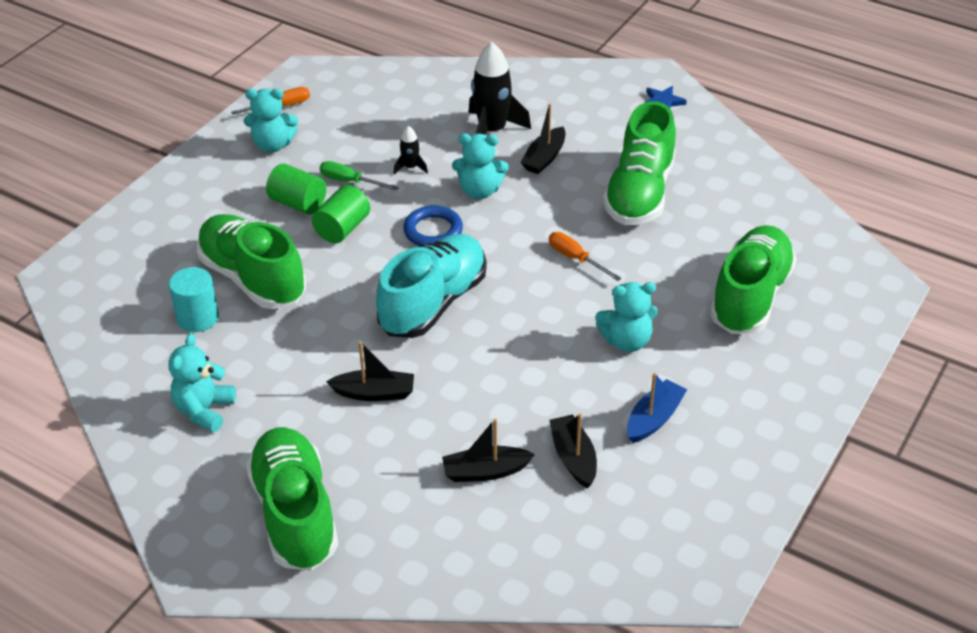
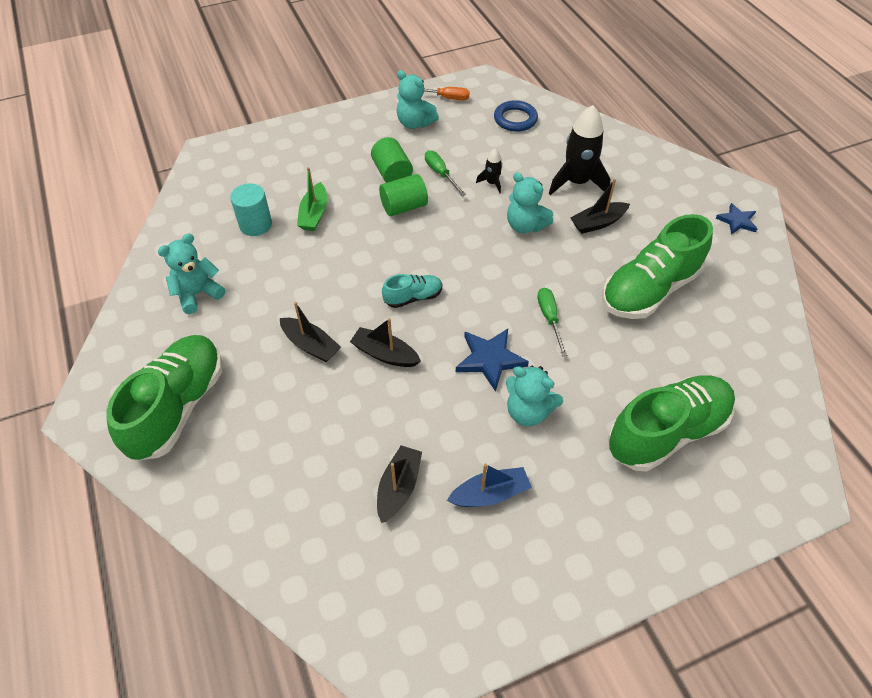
camera: 35 degrees right, 10 degrees up
green shoe [197,214,306,309] -> green boat [297,167,327,231]
turquoise shoe [376,234,486,338] -> turquoise shoe [382,274,442,308], size x0.48
blue ring [403,205,463,246] -> blue ring moved to [494,100,538,132]
black boat [442,419,535,482] -> black boat moved to [350,318,421,367]
orange screwdriver [549,232,622,281] -> green screwdriver [537,288,567,356]
none -> blue star [456,329,529,392]

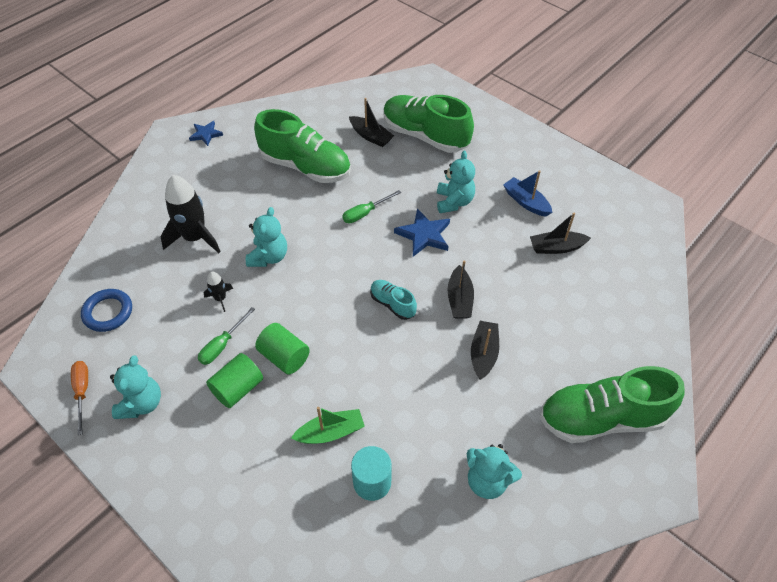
camera: 115 degrees left, 0 degrees up
black boat [571,179,630,234] -> black boat moved to [349,98,394,147]

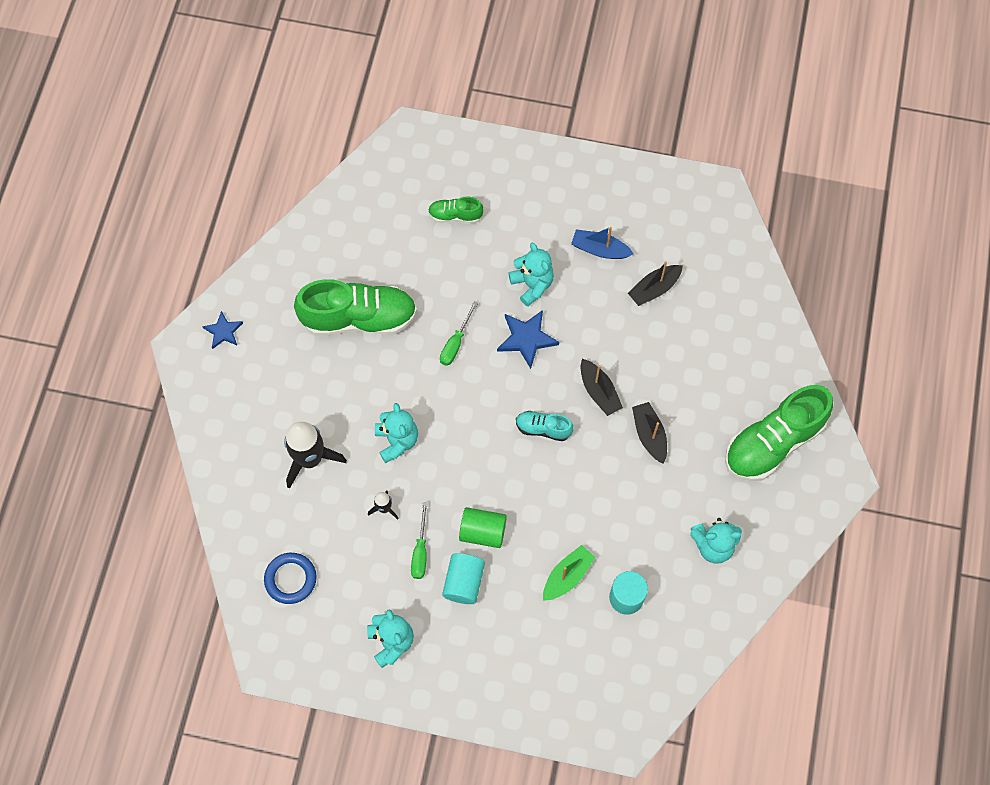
camera: 30 degrees left, 15 degrees up
orange screwdriver [71,361,88,435] -> none
green cylinder [206,353,263,408] -> turquoise cylinder [442,553,485,604]
black boat [349,98,394,147] -> none
green shoe [383,95,474,153] -> green shoe [428,197,483,223], size x0.48

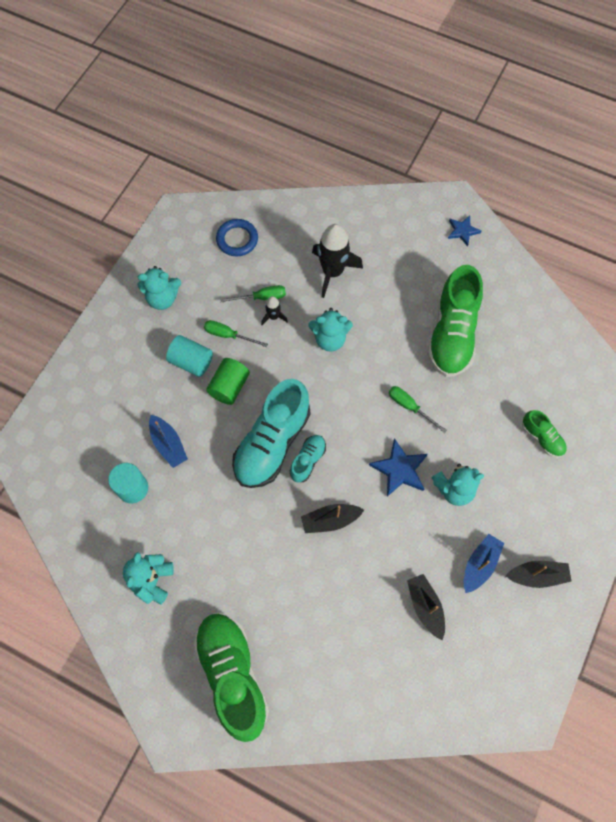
camera: 105 degrees right, 0 degrees up
green shoe [428,197,483,223] -> green shoe turned 120 degrees clockwise [522,410,567,458]
green boat [543,545,595,601] -> blue boat [149,415,188,468]
black boat [632,402,667,464] -> black boat moved to [506,561,572,588]
none -> green screwdriver [220,285,286,302]
none -> turquoise shoe [232,379,311,488]

